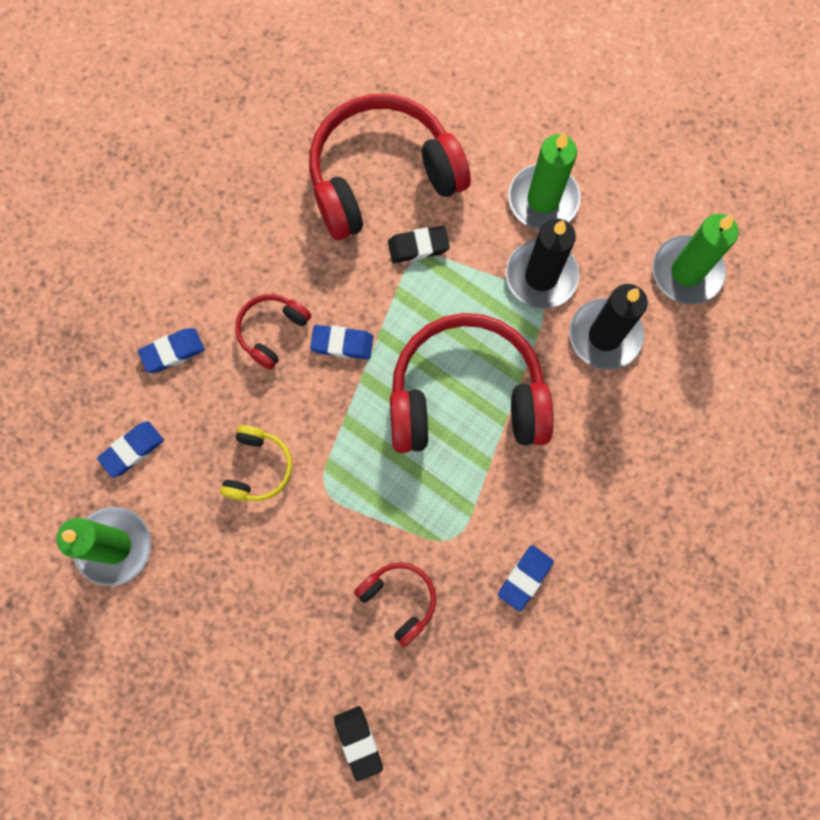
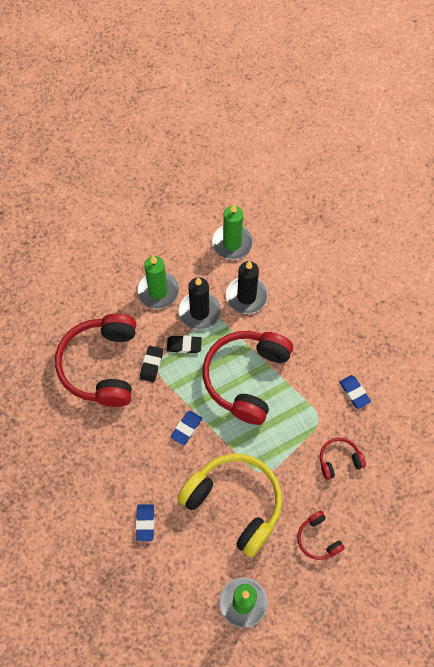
camera: 65 degrees left, 10 degrees down
blue eraser [97,421,164,478] -> none
yellow headphones [220,425,292,501] -> yellow headphones [177,454,282,557], size x2.16
red headphones [235,294,311,370] -> red headphones moved to [297,511,345,560]
black eraser [334,706,383,782] -> black eraser moved to [167,335,202,353]

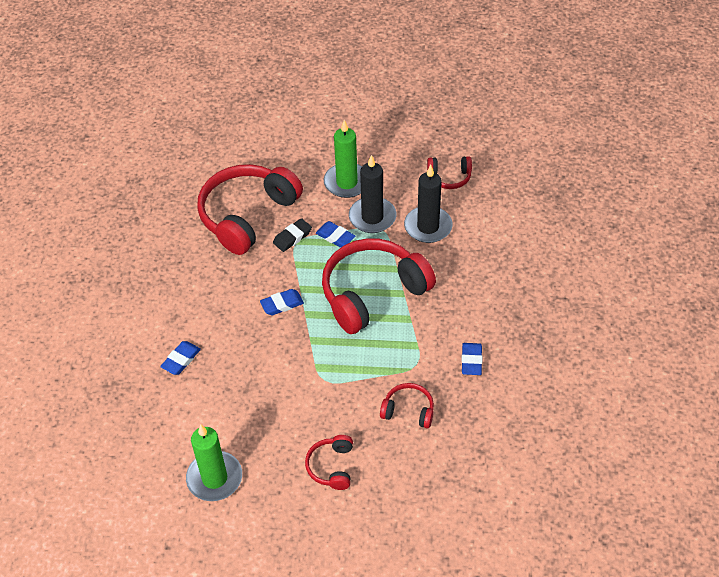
camera: 35 degrees right, 15 degrees down
black eraser [167,335,202,353] -> blue eraser [316,221,355,248]
yellow headphones [177,454,282,557] -> none
green candle [212,204,253,260] -> red headphones [427,156,472,189]

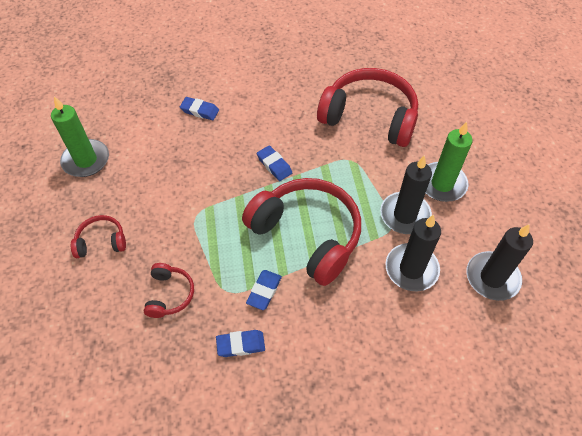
camera: 75 degrees right, 5 degrees up
black eraser [273,218,312,252] -> none
blue eraser [316,221,355,248] -> blue eraser moved to [246,270,282,310]
red headphones [427,156,472,189] -> black candle [466,224,533,301]

